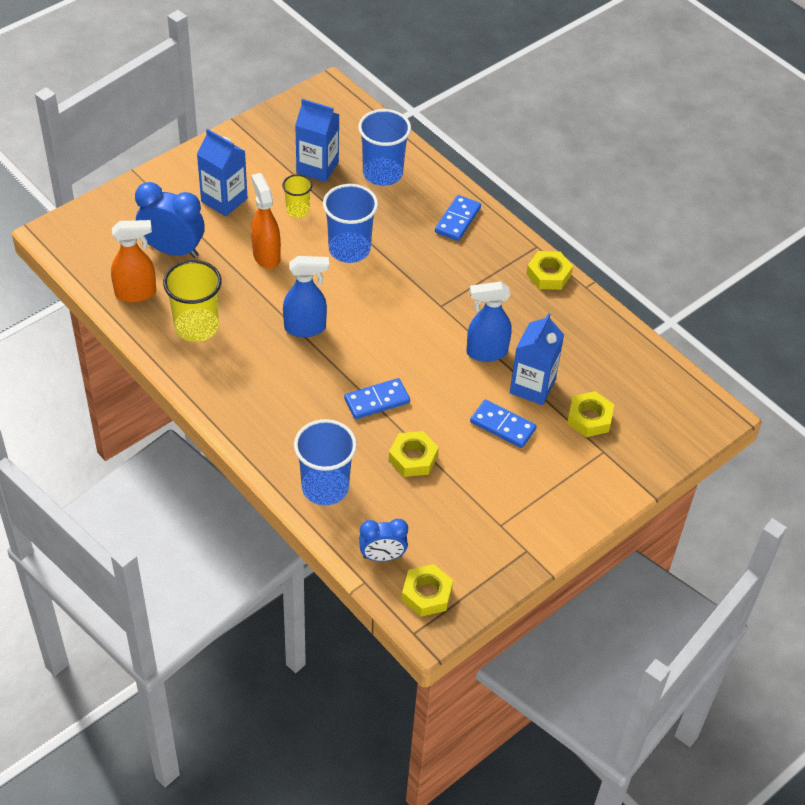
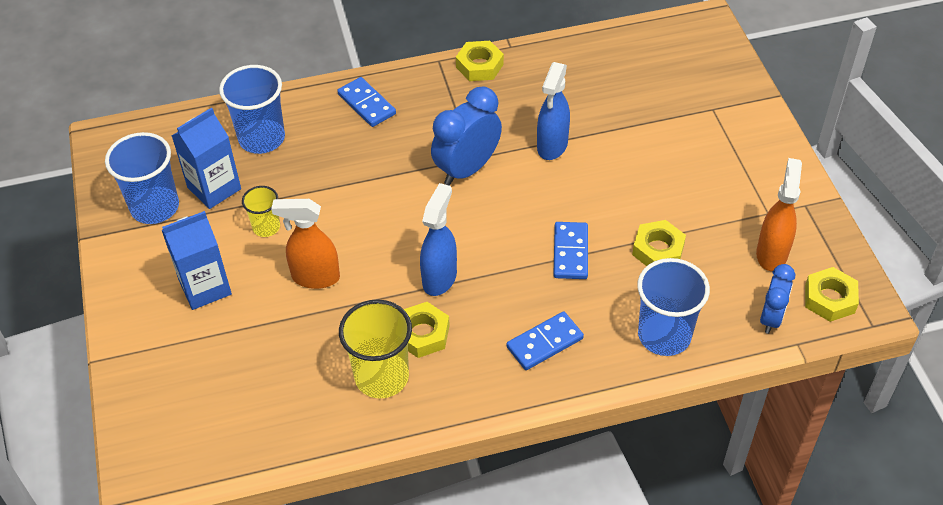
camera: 60 degrees left, 0 degrees up
orange spray bottle [111,220,156,303] -> orange spray bottle moved to [756,158,802,271]
blue clock [135,182,205,258] -> blue clock moved to [431,87,502,186]
blue cup [323,184,378,263] -> blue cup moved to [105,132,179,224]
blue domino [470,400,537,448] -> blue domino moved to [507,311,584,370]
blue carton [510,313,564,405] -> none
yellow nut [567,391,614,437] -> yellow nut moved to [404,302,450,358]

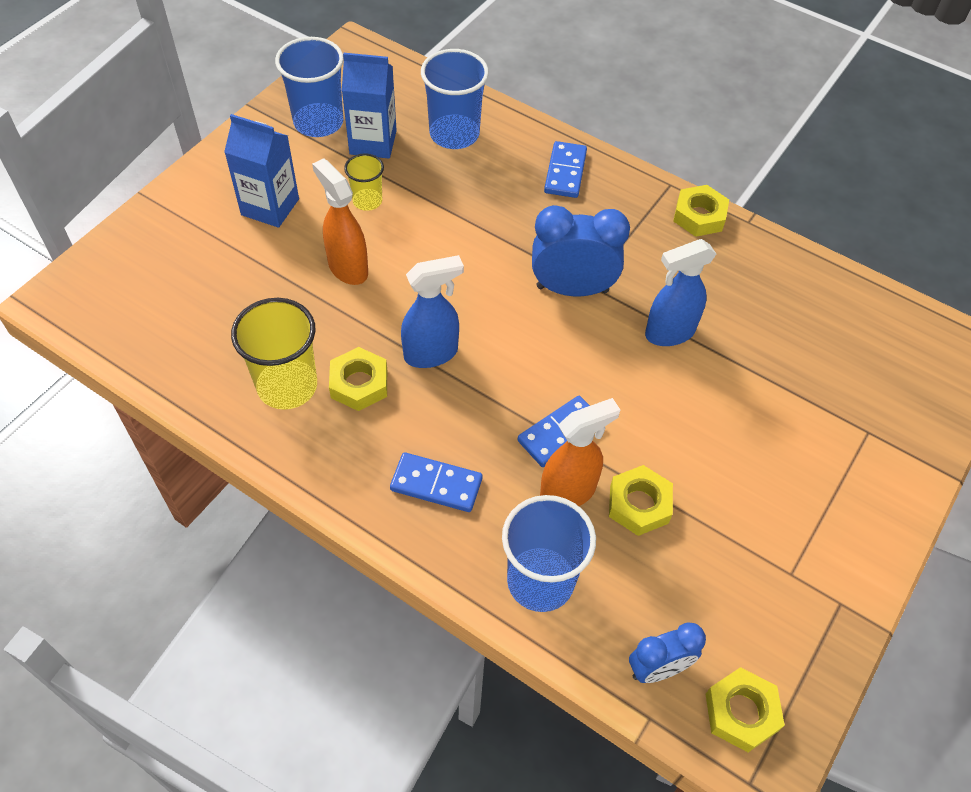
camera: 45 degrees right, 5 degrees up
orange spray bottle [756,158,802,271] -> orange spray bottle moved to [540,398,620,506]

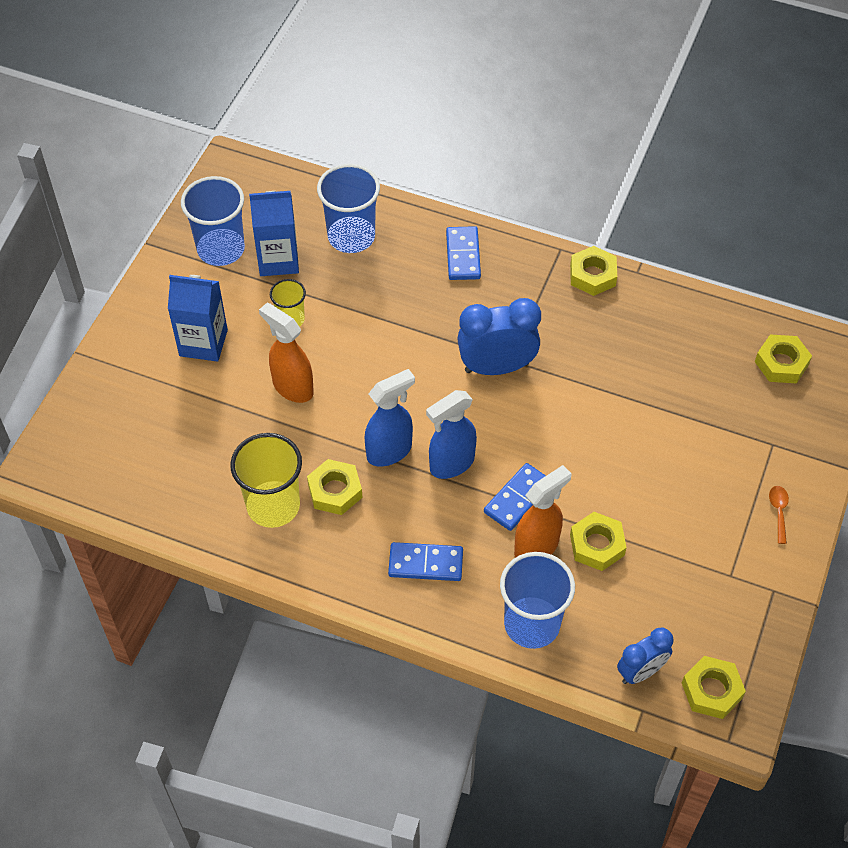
camera: 10 degrees left, 0 degrees up
blue spray bottle [645,239,716,346] -> blue spray bottle moved to [426,390,477,479]
none -> yellow nut [755,334,812,384]
none -> orange spoon [769,486,789,544]

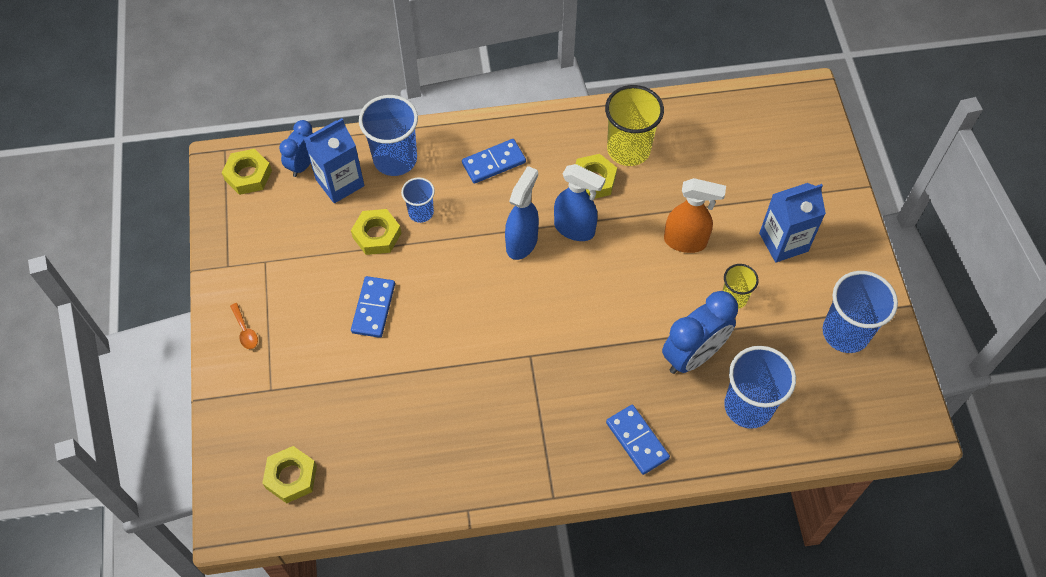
camera: 150 degrees right, 5 degrees up
blue carton [249,191,299,276] -> blue carton moved to [304,118,364,203]
blue spray bottle [364,369,415,467] -> blue spray bottle turned 90 degrees counterclockwise [554,164,606,241]
blue clock [457,298,541,375] -> blue clock moved to [662,291,738,374]
blue domino [484,463,546,531] -> blue domino moved to [351,276,395,338]
orange spray bottle [514,465,572,558] -> blue cup [401,177,435,223]
yellow nut [570,246,617,296] -> none

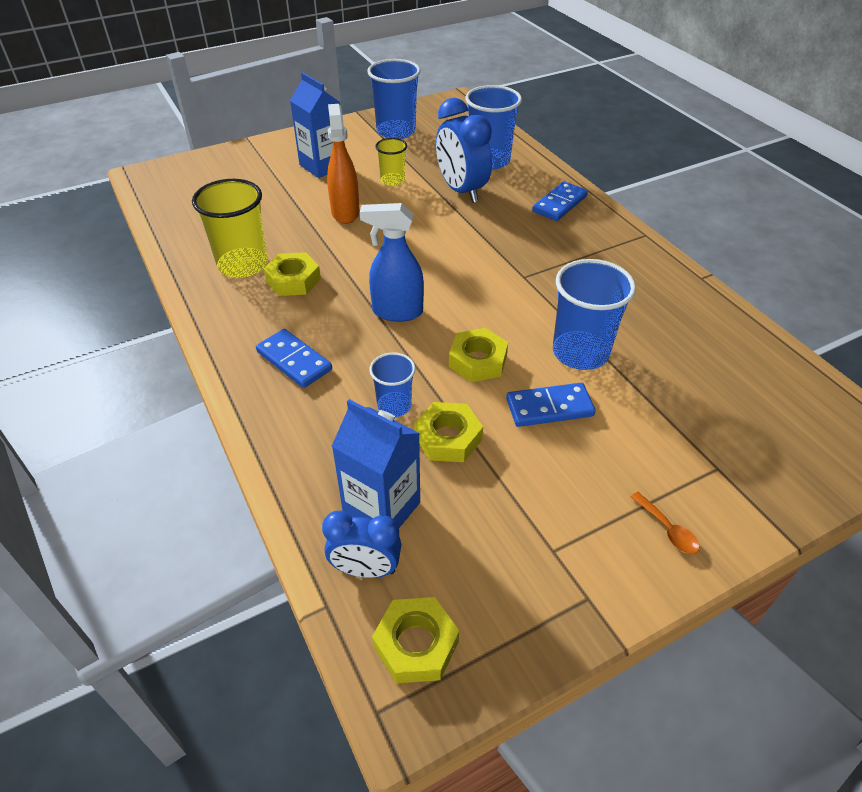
camera: 110 degrees left, 15 degrees down
orange spoon [230,303,258,349] -> orange spoon turned 105 degrees clockwise [631,492,700,554]
yellow nut [262,446,317,503] -> yellow nut moved to [449,328,508,382]
blue cup [359,95,418,176] -> blue cup moved to [553,259,636,370]
blue spray bottle [554,164,606,241] -> none
blue clock [662,291,738,374] -> blue clock turned 150 degrees counterclockwise [436,98,492,203]

